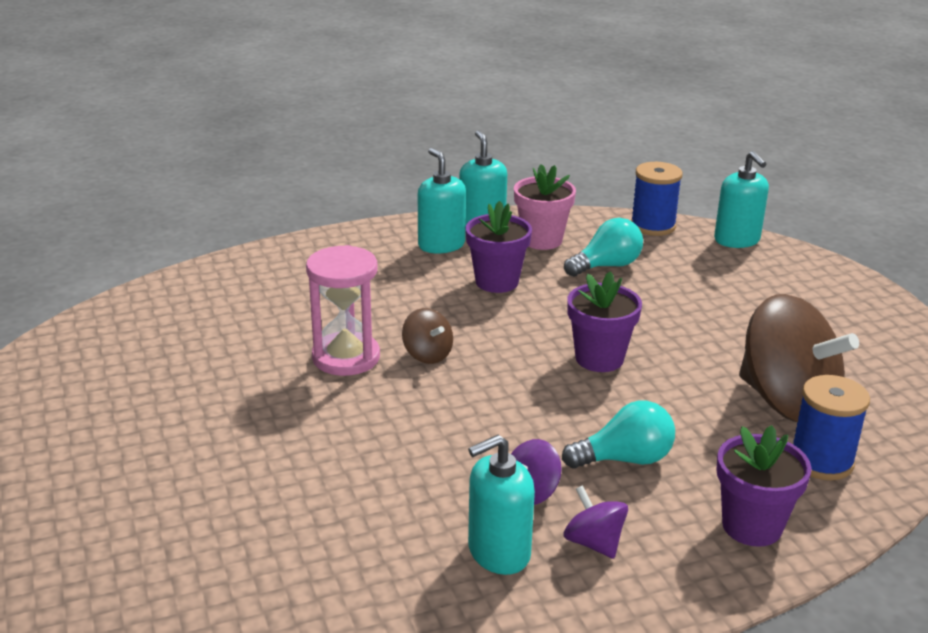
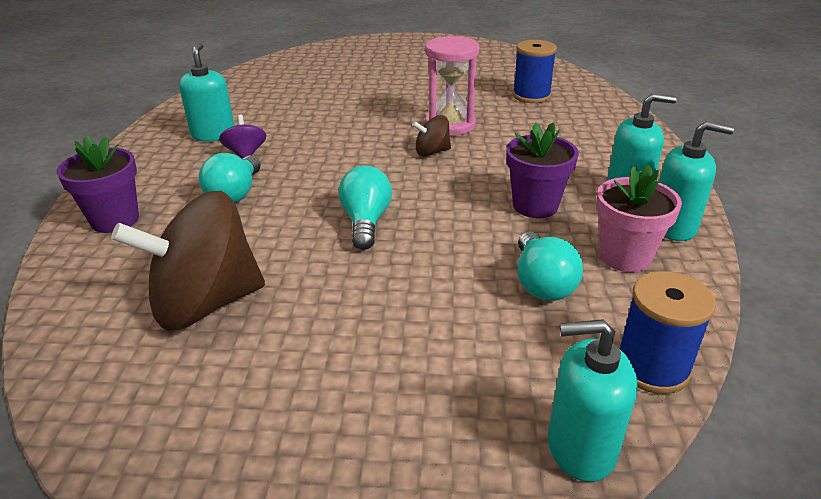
camera: 115 degrees right, 5 degrees up
purple spinning top [563,485,628,559] -> none
purple flower pot [567,271,642,372] -> turquoise light bulb [338,165,392,250]
blue spool [793,375,870,480] -> blue spool moved to [513,40,557,103]

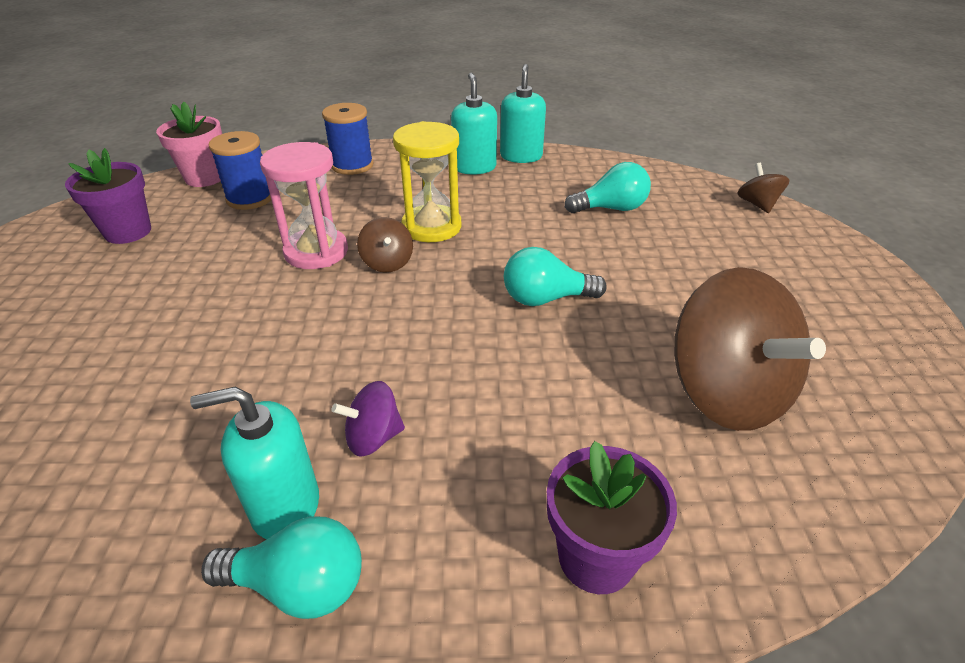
camera: 95 degrees left, 5 degrees up
turquoise light bulb [199,153,261,203] -> turquoise light bulb moved to [201,516,362,619]
purple flower pot [506,122,579,218] -> purple flower pot moved to [65,148,151,244]
turquoise soap dispenser [548,319,637,482] -> brown spinning top [738,163,790,213]
pink flower pot [596,165,682,272] -> pink flower pot moved to [156,102,222,187]
blue spool [619,271,716,394] -> blue spool moved to [322,103,373,175]
none -> yellow hourglass [393,121,461,242]

